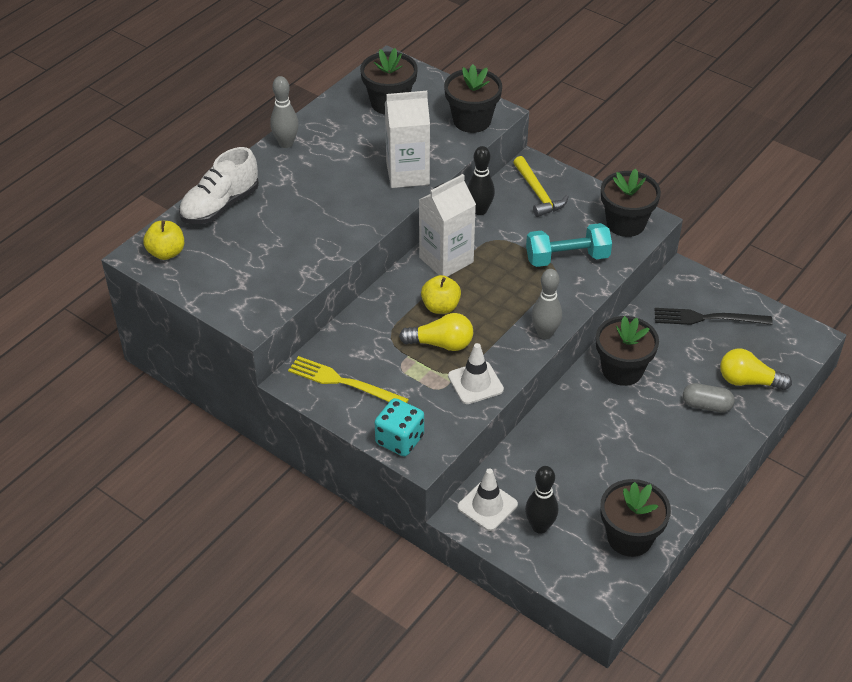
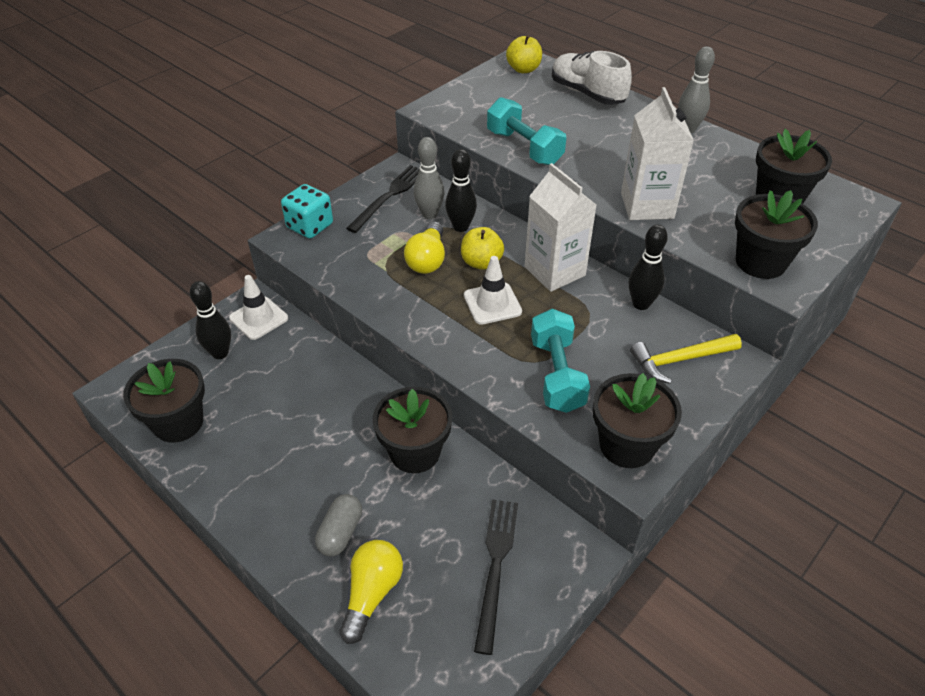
camera: 95 degrees right, 0 degrees up
yellow fork [288,356,409,403] -> black fork [346,165,420,233]
white traffic cone [448,343,504,404] -> white traffic cone moved to [464,256,522,325]
grey bowling pin [531,269,562,339] -> grey bowling pin moved to [414,137,444,219]
none -> black bowling pin [445,149,477,232]
none -> turquoise dumbbell [487,97,566,165]

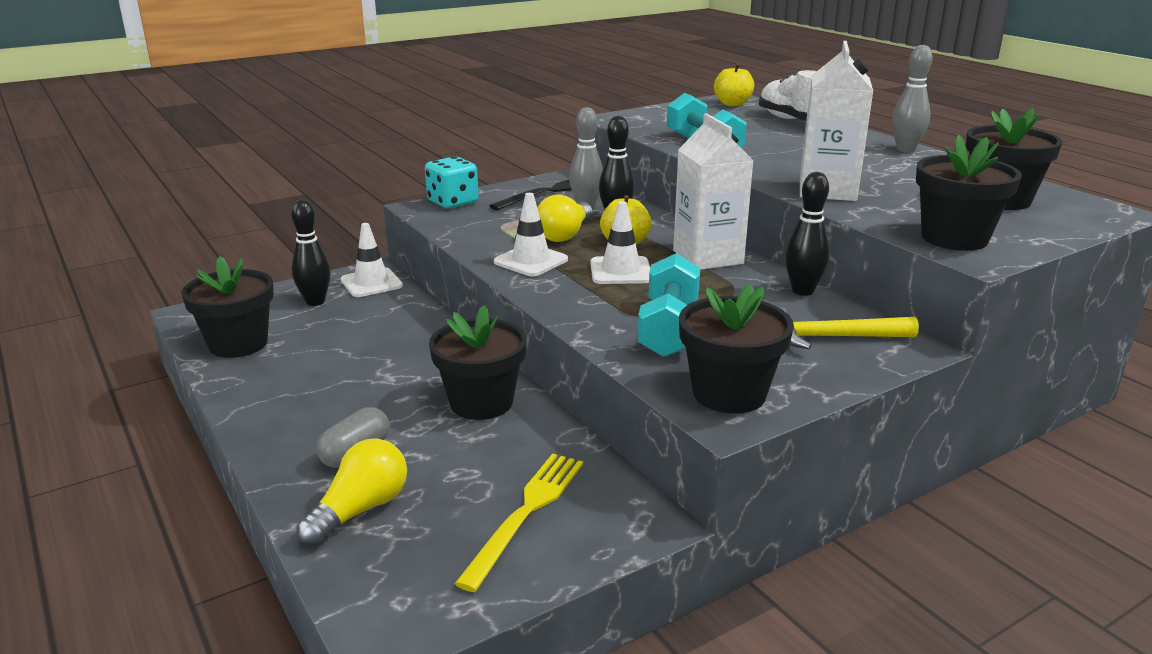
camera: 15 degrees right, 20 degrees down
black fork [474,499,518,655] -> yellow fork [454,453,583,592]
none -> white traffic cone [494,193,568,276]

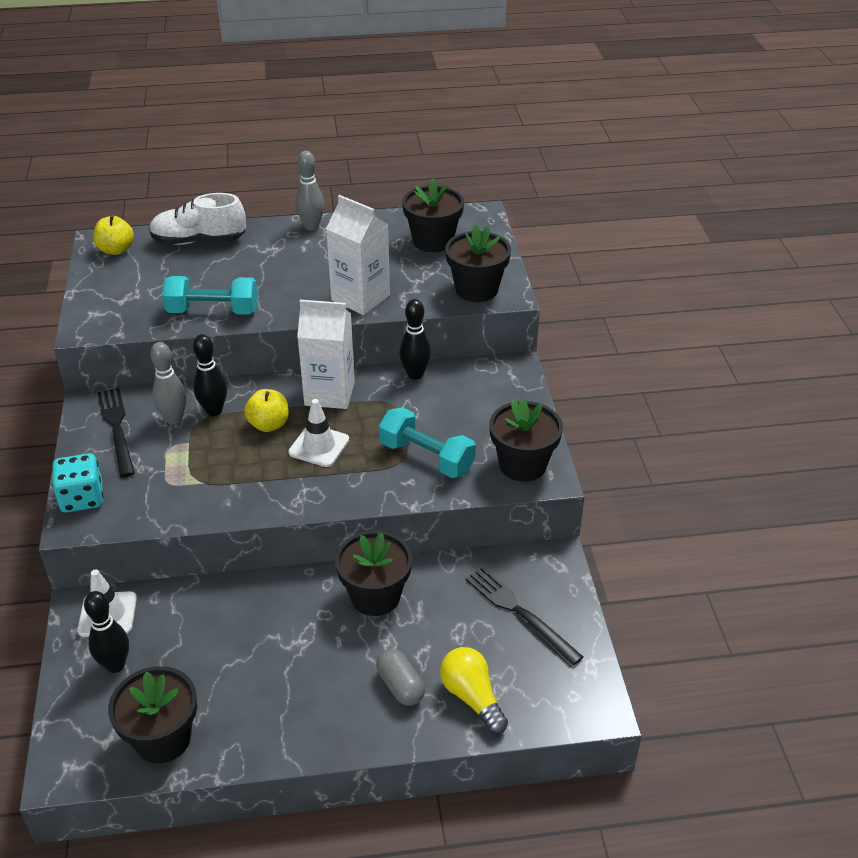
camera: 65 degrees left, 15 degrees up
yellow fork [454,453,583,592] -> black fork [465,566,583,665]
white traffic cone [494,193,568,276] -> none
yellow light bulb [537,194,593,242] -> none
yellow hammer [780,307,919,349] -> none

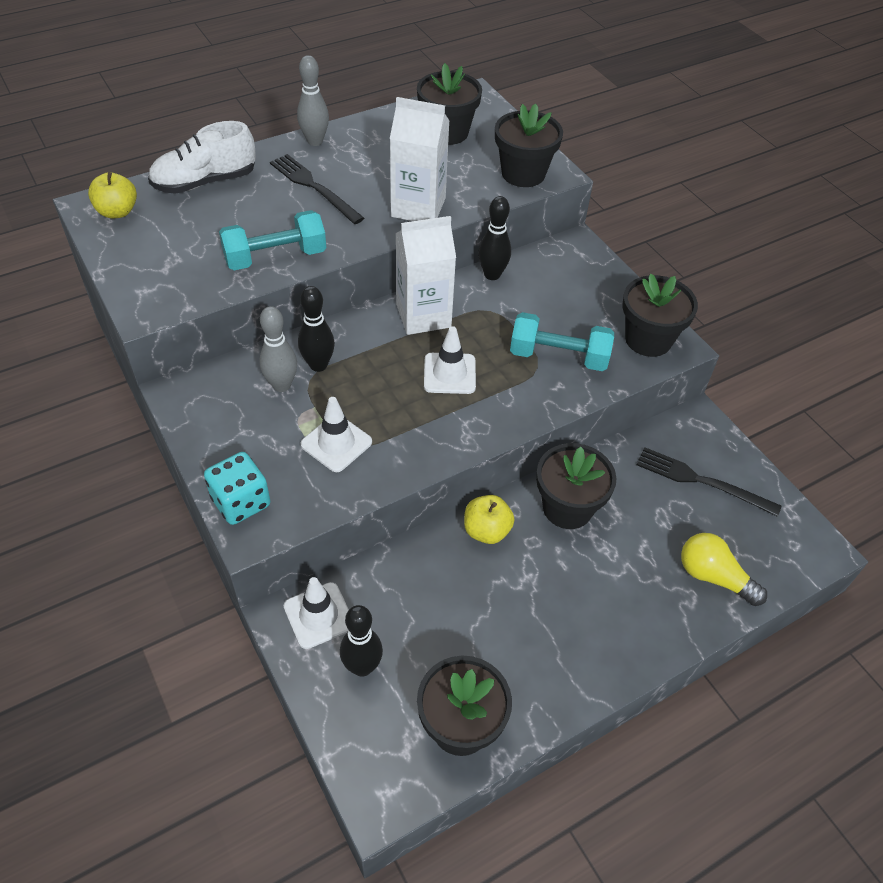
camera: 25 degrees left, 10 degrees up
black fork [97,388,135,477] -> black fork moved to [270,154,364,224]
yellow apple [244,389,289,432] -> yellow apple moved to [464,495,515,544]
grey capsule [376,649,425,706] -> none
none -> white traffic cone [301,397,372,472]

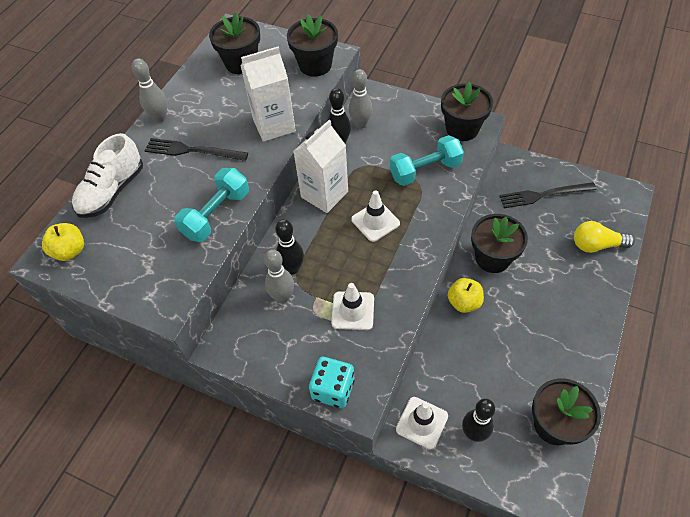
camera: 30 degrees left, 5 degrees up
none -> grey bowling pin [349,69,372,129]

